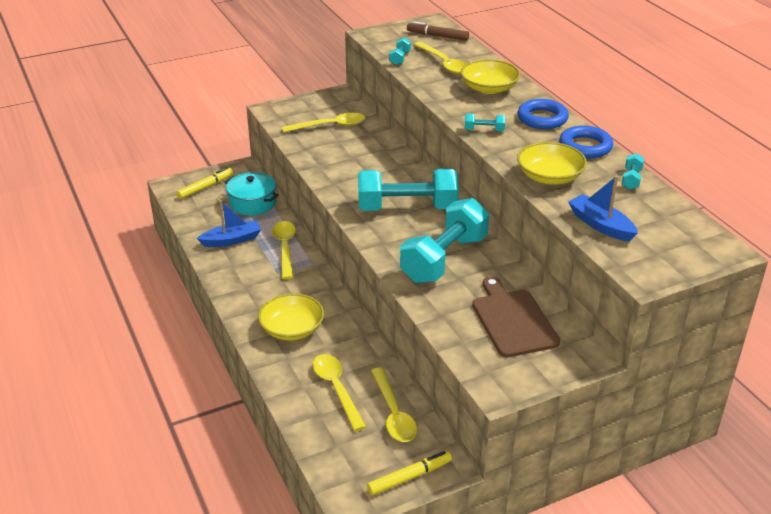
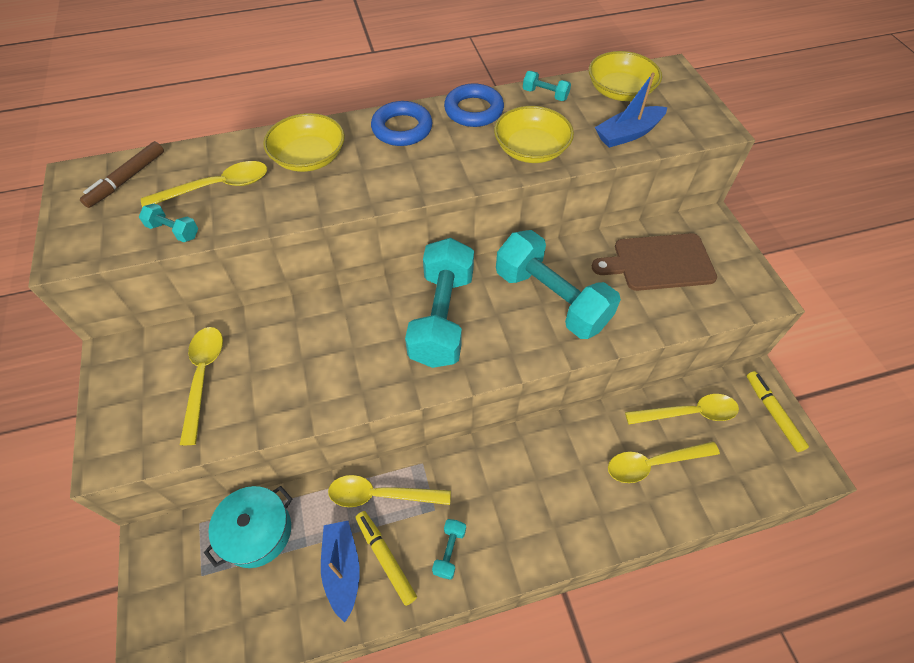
camera: 80 degrees left, 20 degrees up
yellow marker [177,167,233,199] -> yellow marker moved to [356,511,417,606]
yellow bowl [258,293,324,341] -> yellow bowl moved to [589,51,662,101]
turquoise dumbbell [465,113,505,131] -> turquoise dumbbell moved to [432,519,466,580]

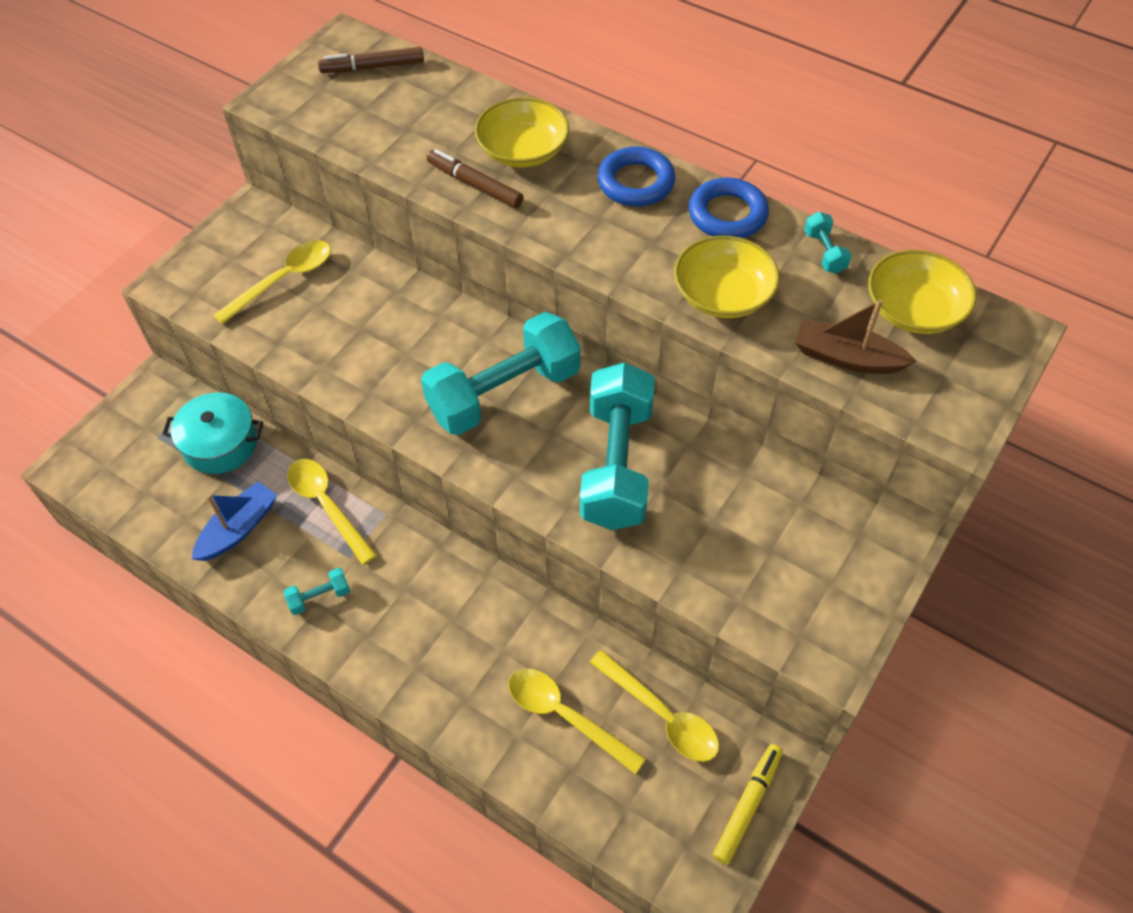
camera: 50 degrees right, 0 degrees up
turquoise dumbbell [139,204,198,242] -> none
yellow spoon [141,161,267,207] -> none
yellow marker [356,511,417,606] -> none
brown cutting board [592,233,717,291] -> none
blue boat [595,72,667,148] -> brown boat [795,299,916,374]
none -> brown marker [427,149,523,208]

